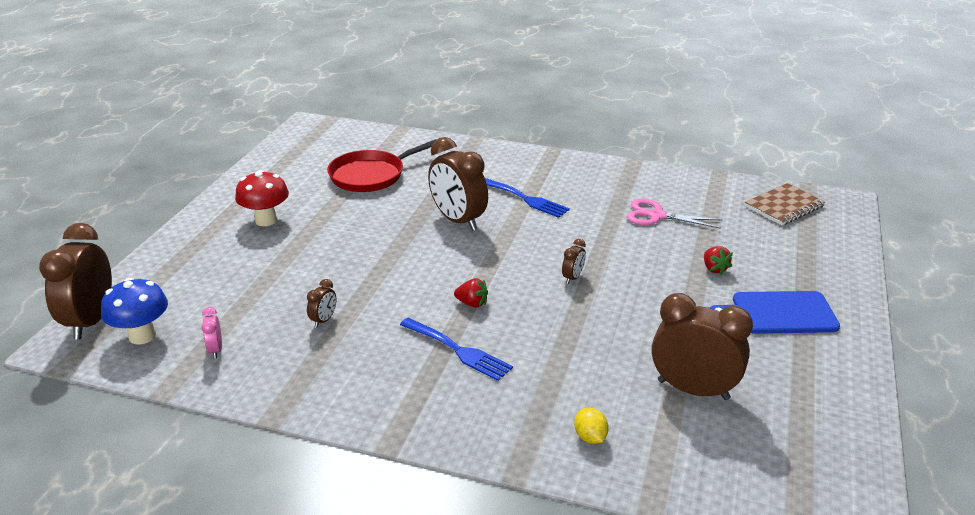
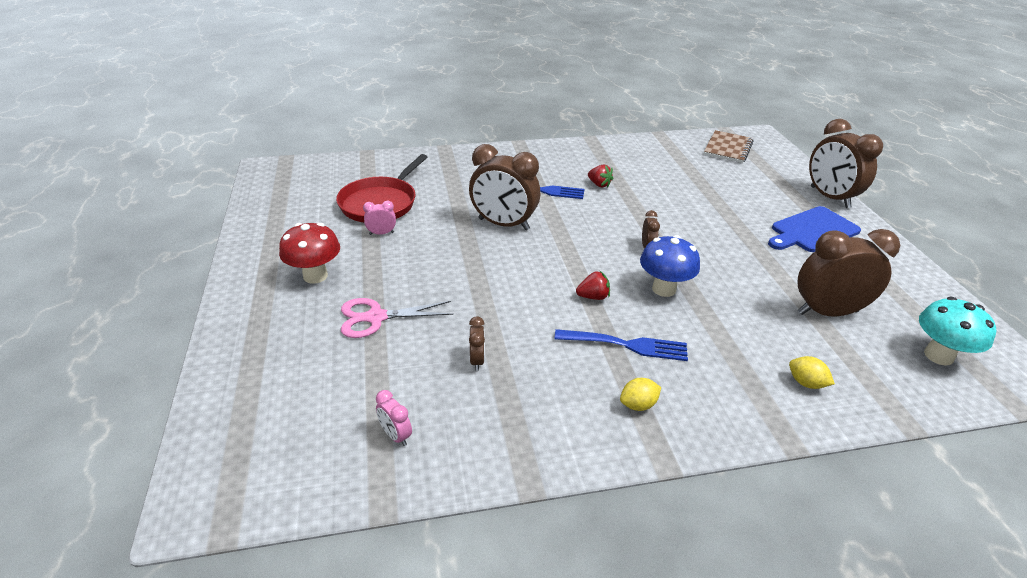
camera: 30 degrees left, 5 degrees up
brown clock [39,223,112,340] -> brown clock moved to [809,119,883,208]
blue mushroom [101,278,168,344] -> blue mushroom moved to [640,235,700,297]
pink scissors [626,199,722,229] -> pink scissors moved to [341,298,453,338]
red strawberry [704,246,733,275] -> red strawberry moved to [588,164,613,188]
none -> pink clock [363,201,396,235]
none -> yellow lemon [620,378,661,411]
none -> turquoise mushroom [919,297,996,366]

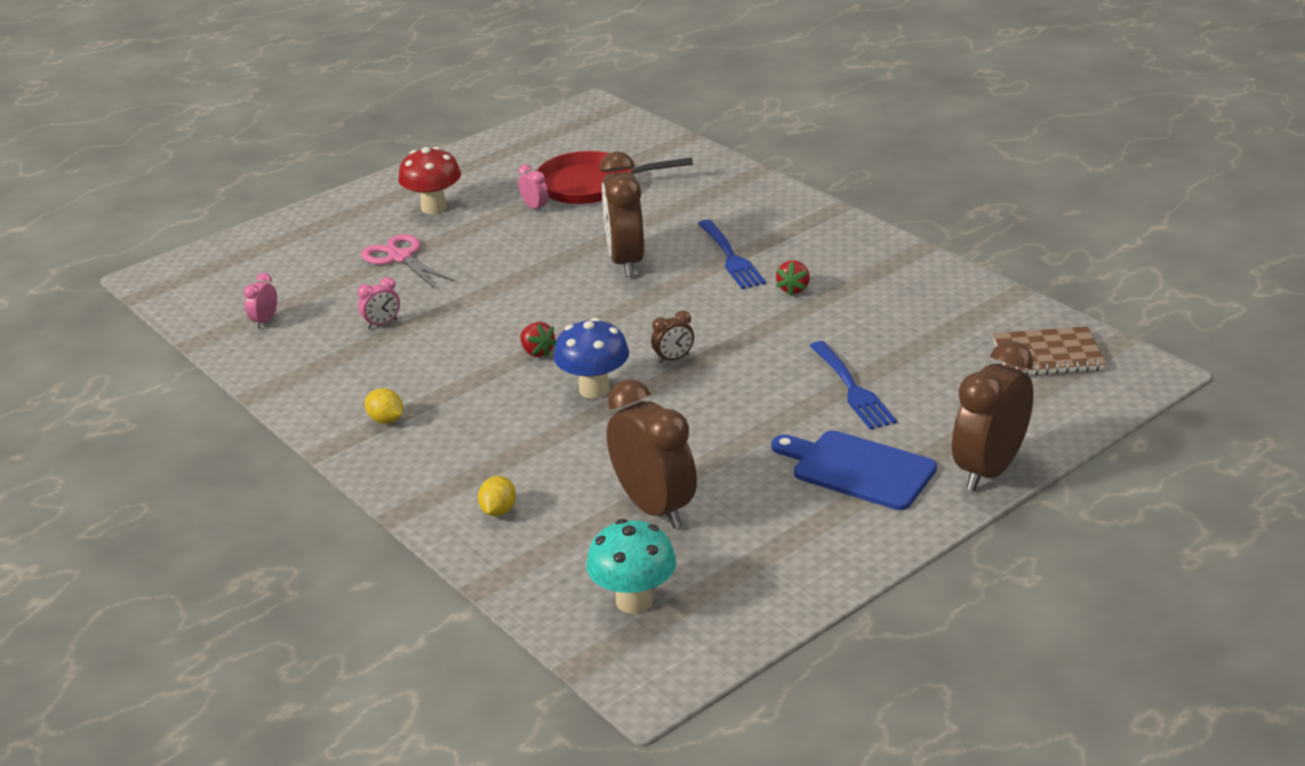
camera: 65 degrees right, 5 degrees down
brown clock [469,316,485,371] -> pink clock [358,277,400,329]
blue fork [554,329,688,361] -> blue fork moved to [810,341,897,430]

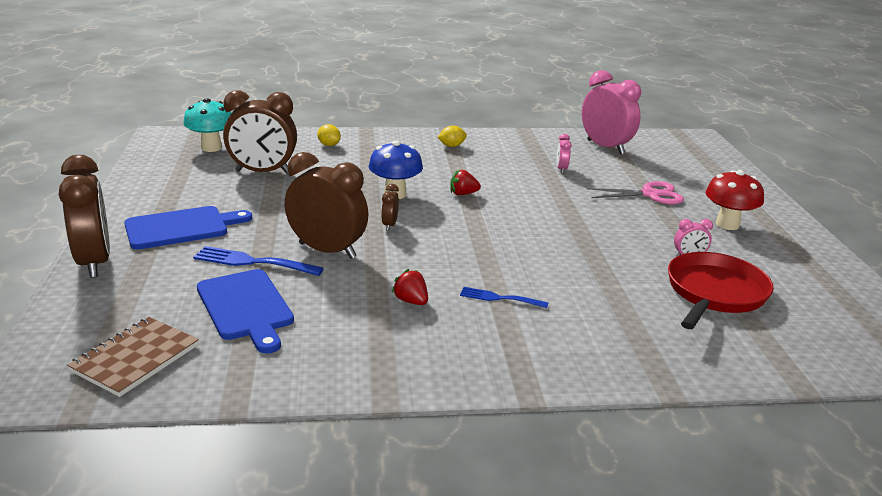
camera: 120 degrees right, 5 degrees down
pink clock [244,273,277,329] -> pink clock [582,70,641,155], size x2.30
brown clock [600,151,644,277] -> brown clock moved to [285,152,368,259]
blue fork [698,220,766,289] -> blue fork [460,287,549,308], size x0.63
none -> blue cutting board [197,269,294,354]

